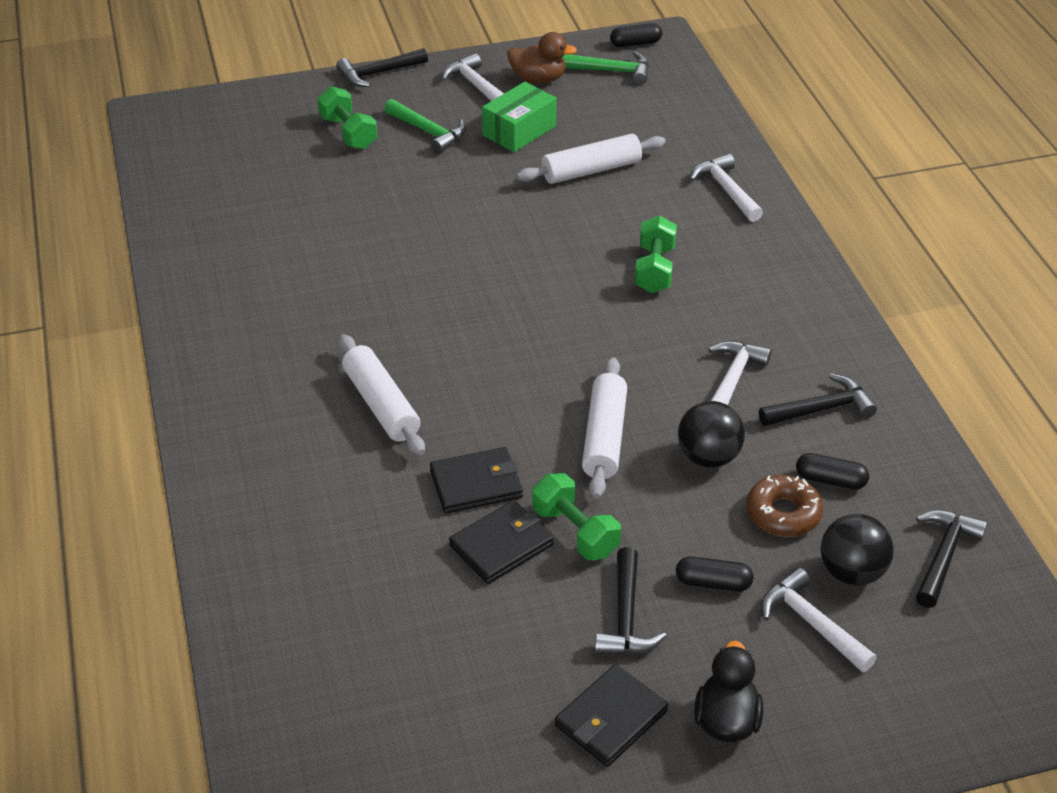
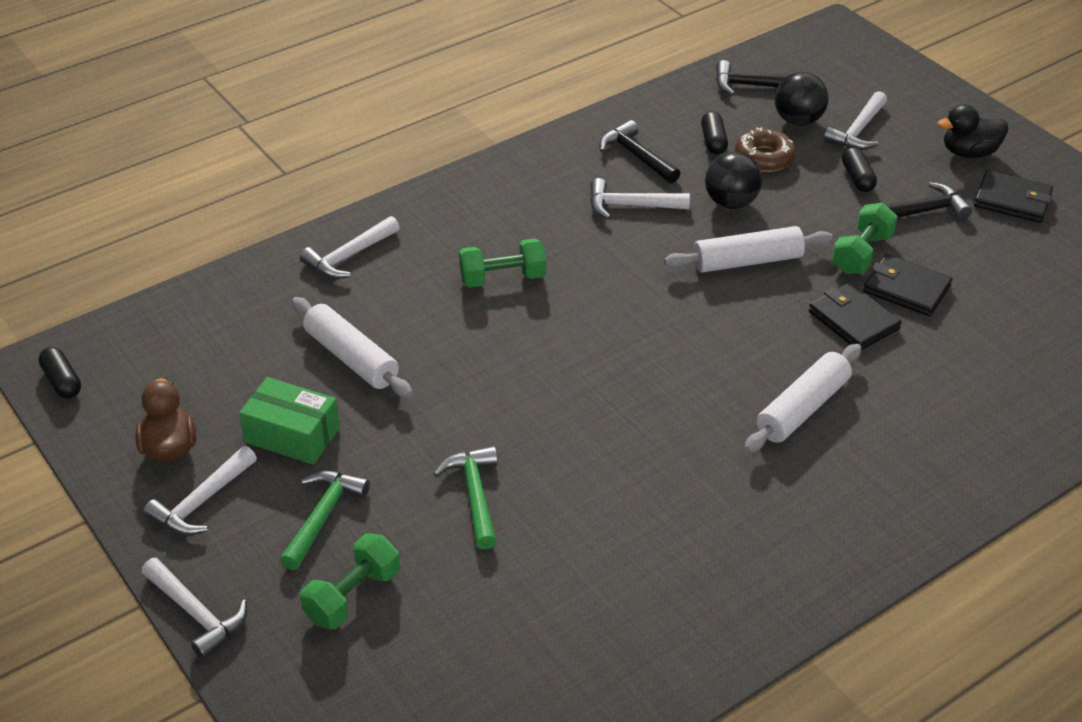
camera: 110 degrees left, 0 degrees up
black hammer [336,48,428,87] -> white hammer [142,558,247,659]
green hammer [562,51,649,85] -> green hammer moved to [433,446,498,550]

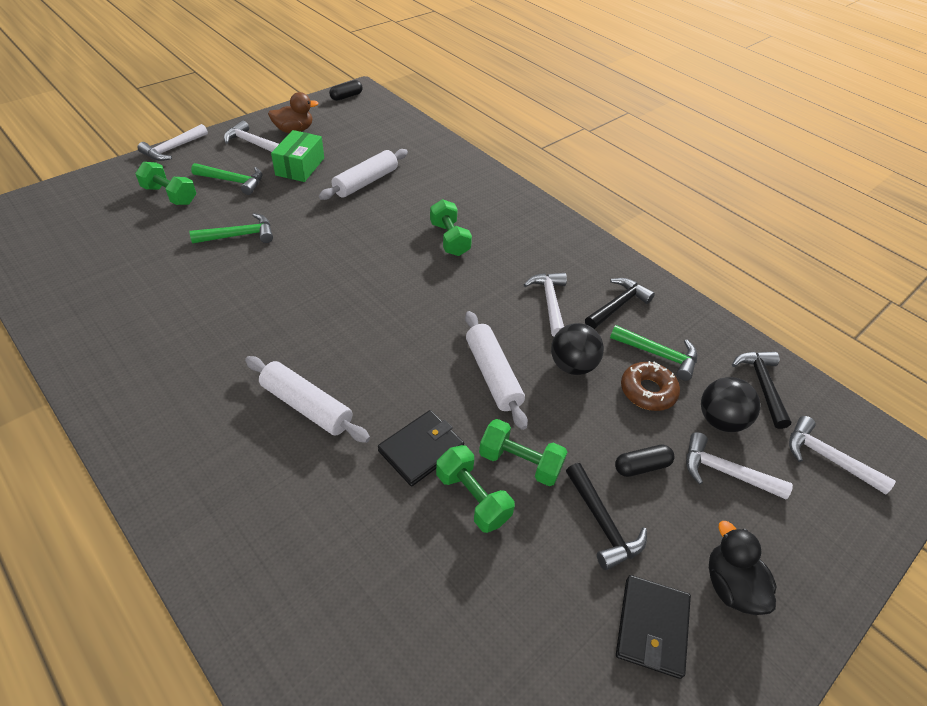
camera: 80 degrees right, 5 degrees up
white hammer [300,216,400,279] -> white hammer moved to [789,416,896,495]
black capsule [701,111,728,155] -> green hammer [610,325,697,381]
black wallet [863,254,952,316] -> green dumbbell [436,445,515,533]

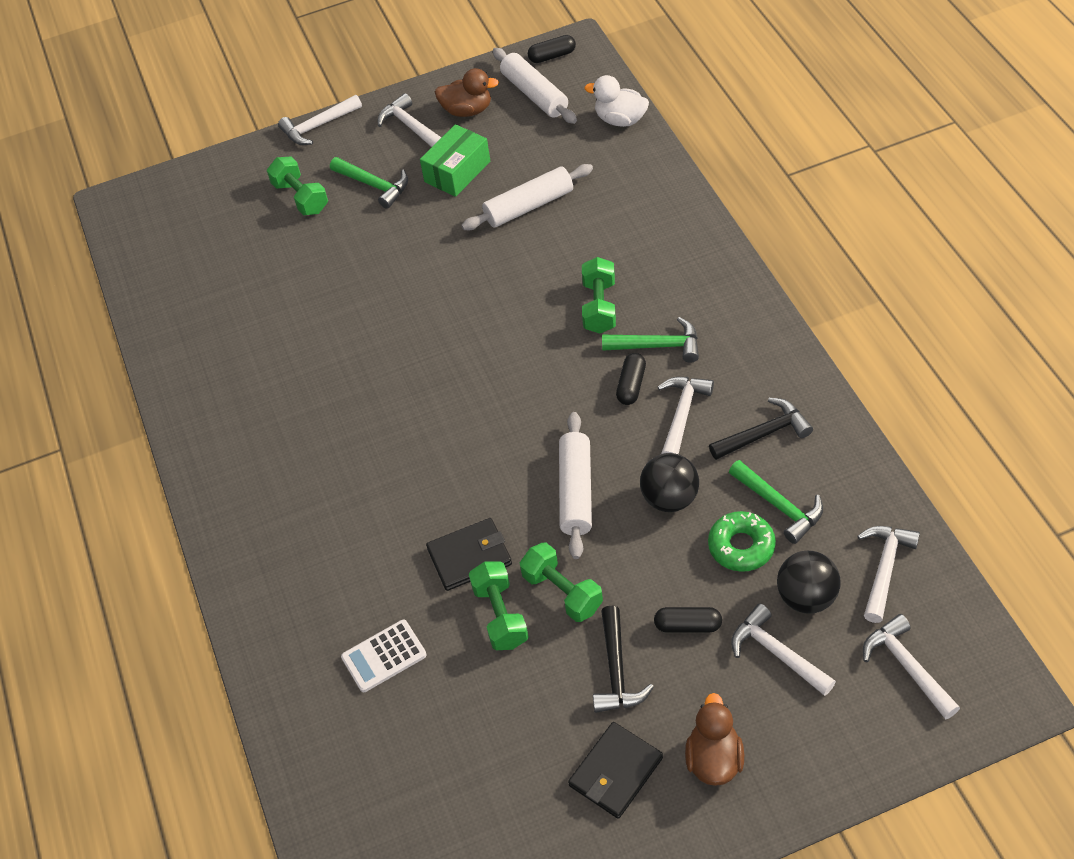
camera: 30 degrees right, 5 degrees up
green hammer [189,213,273,243] -> green hammer moved to [602,317,699,363]
white rolling pin [245,356,370,443] -> white rolling pin moved to [493,48,577,124]
brown donut [621,361,680,411] -> green donut [708,511,776,572]
black duck [709,521,777,615] -> brown duck [685,693,744,786]
black hammer [732,352,791,429] -> white hammer [857,526,920,623]
none -> white calculator [341,620,427,692]
none -> white duck [585,75,649,127]
none -> black capsule [616,353,646,405]

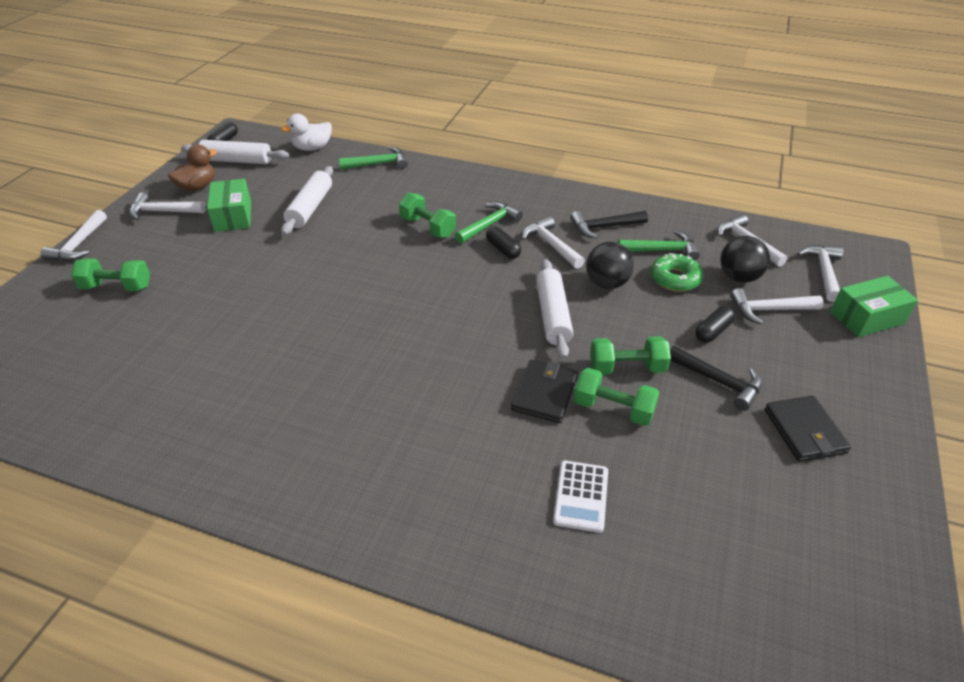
camera: 55 degrees left, 10 degrees down
green hammer [330,157,408,209] -> green hammer moved to [339,147,408,170]
white rolling pin [559,412,592,559] -> white rolling pin turned 45 degrees clockwise [536,259,573,359]
brown duck [685,693,744,786] -> none
black hammer [709,398,813,460] -> black hammer turned 120 degrees counterclockwise [570,211,648,239]
white hammer [863,614,960,720] -> white hammer turned 90 degrees clockwise [797,245,843,302]
none -> green box [830,276,918,337]

